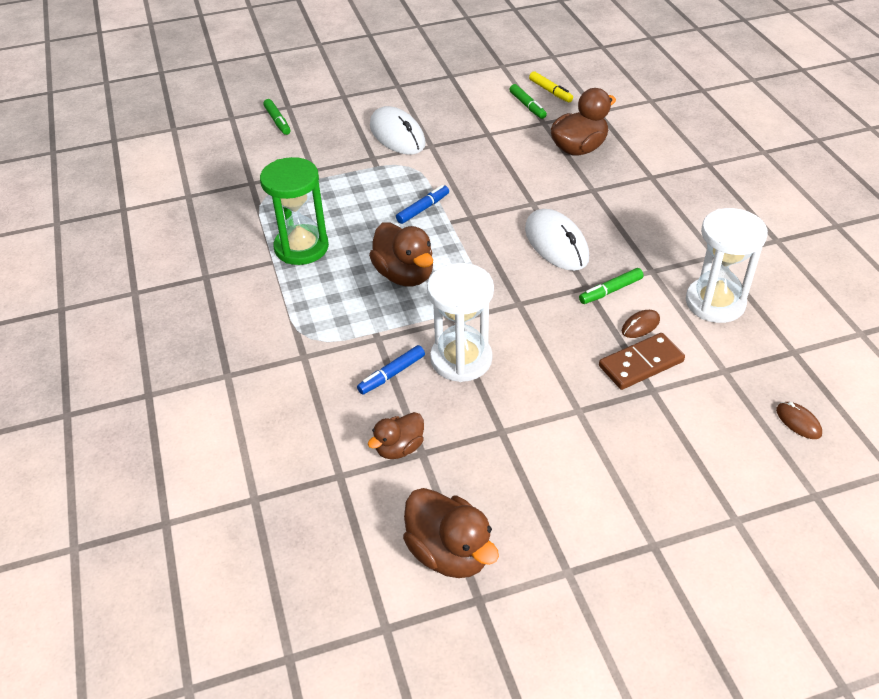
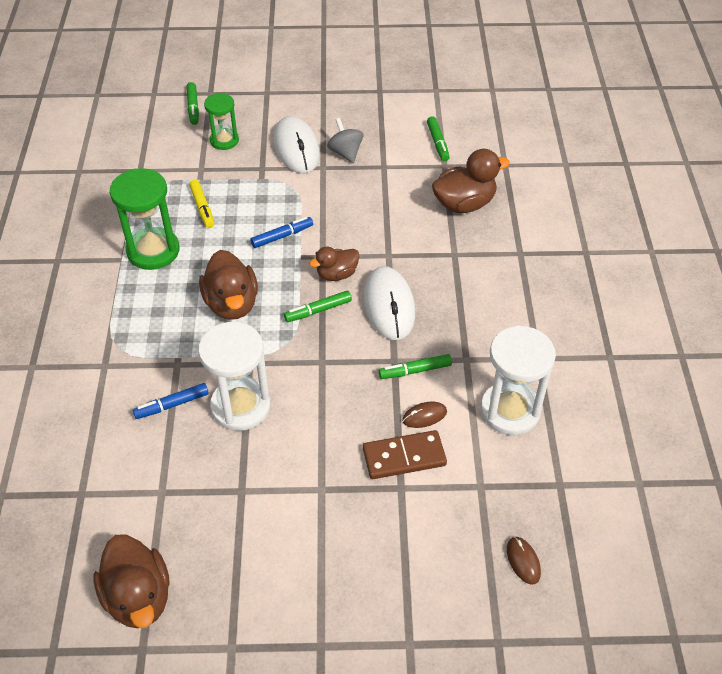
camera: 15 degrees right, 5 degrees up
brown duck [368,412,424,459] -> brown duck moved to [309,247,359,281]
yellow marker [529,71,573,103] -> yellow marker moved to [189,180,214,228]
none -> green hourglass [204,93,239,150]
none -> green marker [284,291,352,322]
none -> grey spinning top [327,118,363,163]

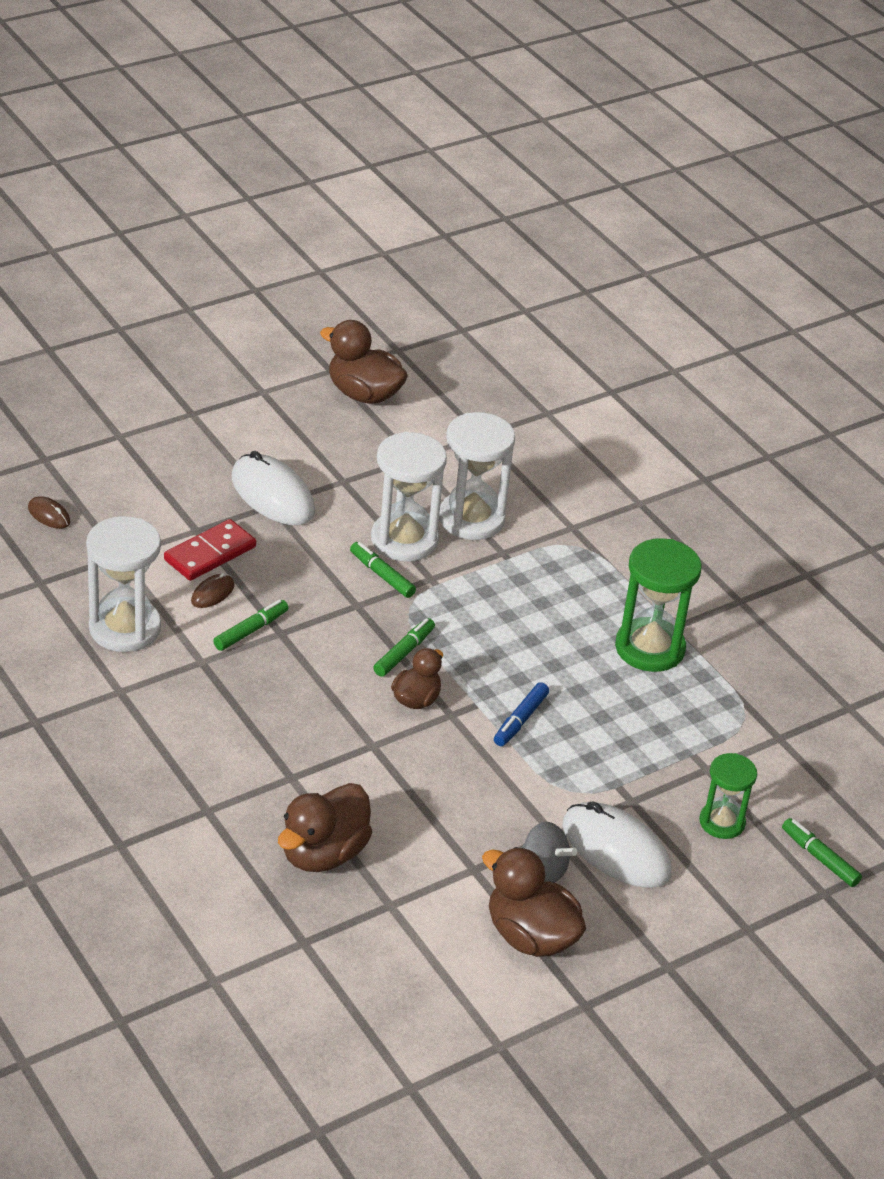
camera: 145 degrees right, 10 degrees down
blue marker [133,383,209,419] -> white hourglass [439,412,515,540]
yellow marker [189,180,214,228] -> none
brown duck [199,250,258,320] -> brown duck moved to [482,847,586,957]
white mouse [363,266,415,340] -> white mouse moved to [231,451,315,525]
brown domino [363,430,447,479] -> red domino [164,519,256,581]
green marker [427,116,450,161] -> green marker moved to [350,542,416,598]

